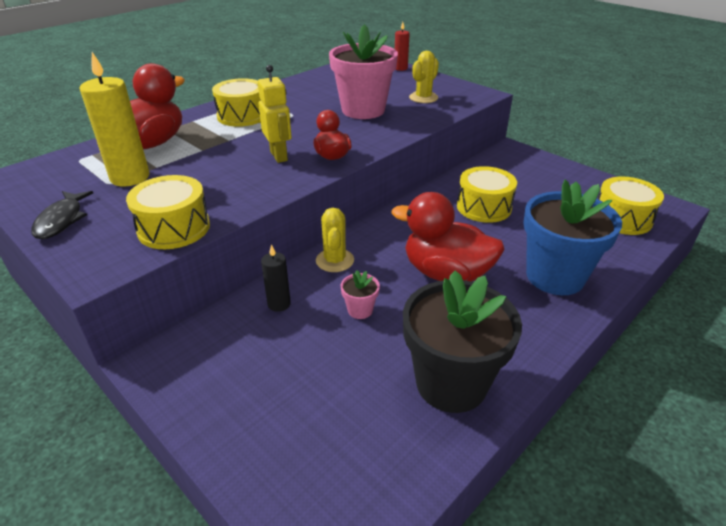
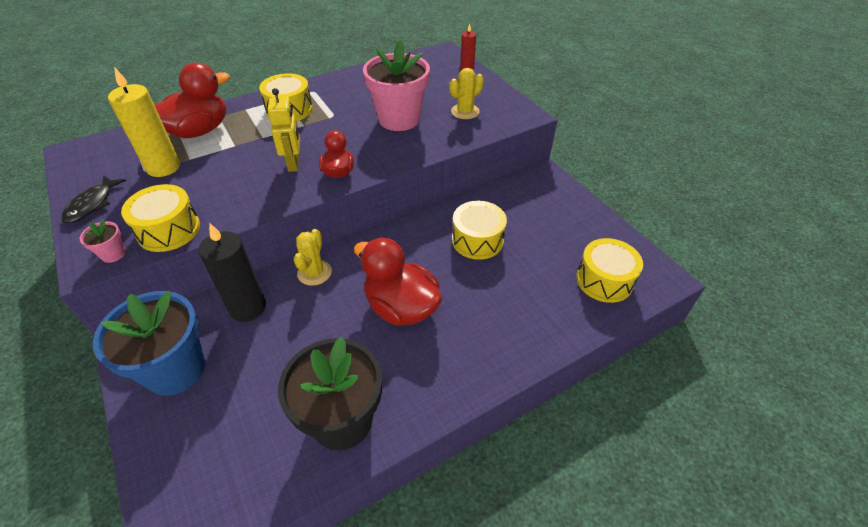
camera: 15 degrees right, 10 degrees up
black candle [261,245,291,312] -> black candle [199,223,266,322], size x1.85
pink flower pot [341,270,380,319] -> pink flower pot moved to [79,219,126,263]
blue flower pot [523,180,622,295] -> blue flower pot moved to [93,291,205,396]

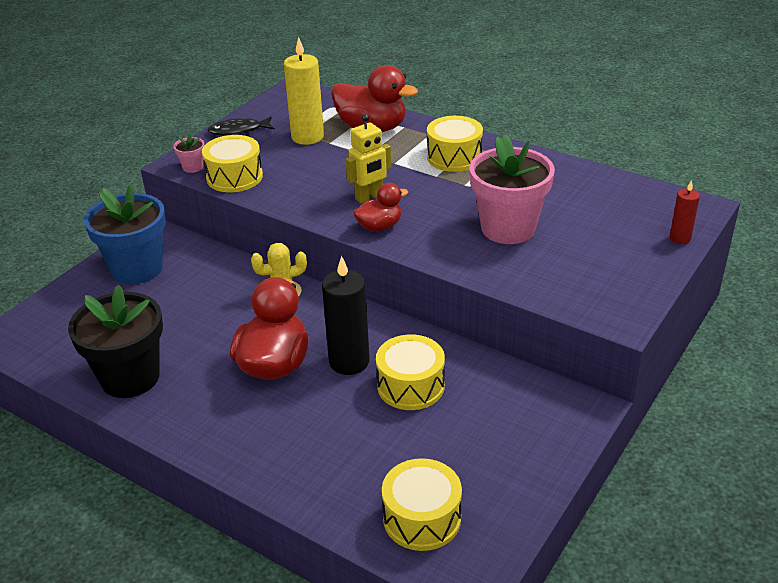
camera: 65 degrees right, 10 degrees down
black candle [199,223,266,322] -> black candle moved to [322,256,370,375]
yellow cactus [449,68,484,119] -> none

